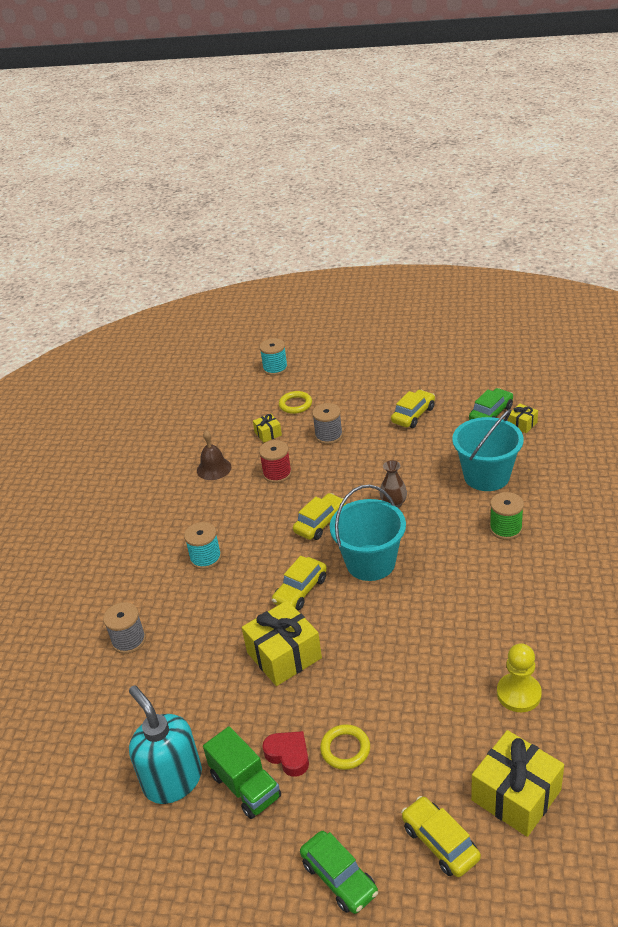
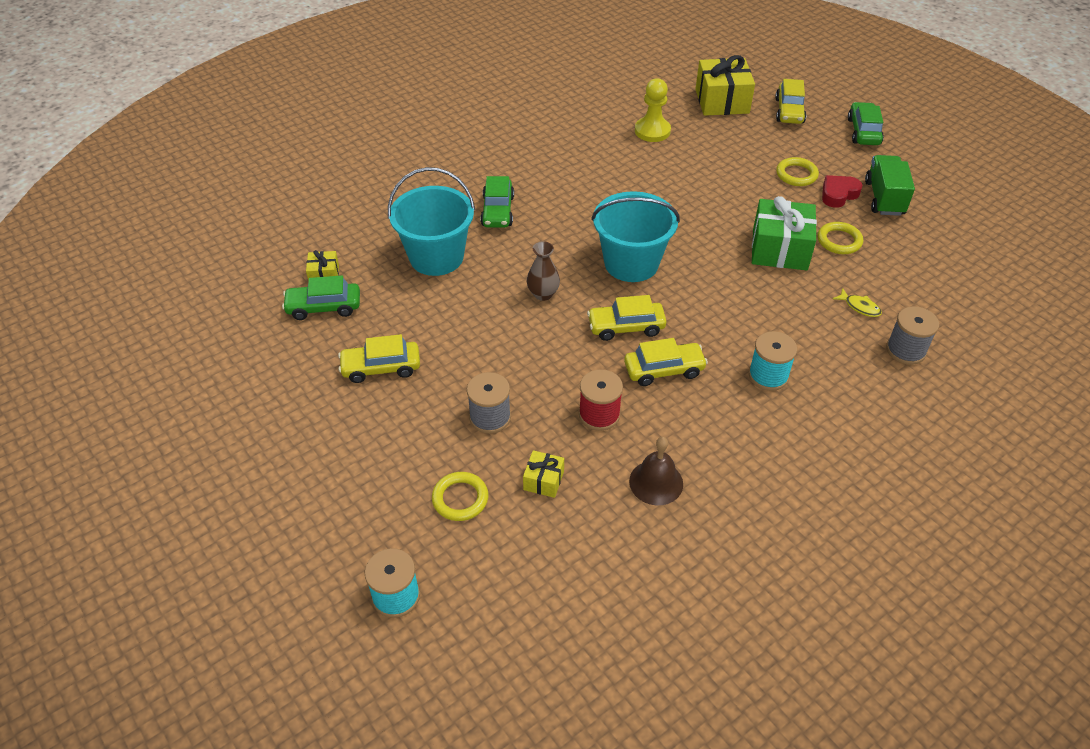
camera: 140 degrees left, 10 degrees up
turquoise soap dispenser [129,685,202,804] -> none
yellow gift [242,600,322,686] -> green gift [752,196,817,270]
red heart [262,731,309,777] -> red heart turned 60 degrees clockwise [822,175,863,208]
yellow car [272,556,327,610] -> yellow car moved to [624,338,708,386]
green spool [490,492,524,540] -> green car [480,176,514,228]
none -> yellow ring [818,222,863,254]
none -> yellow fish [833,288,882,317]

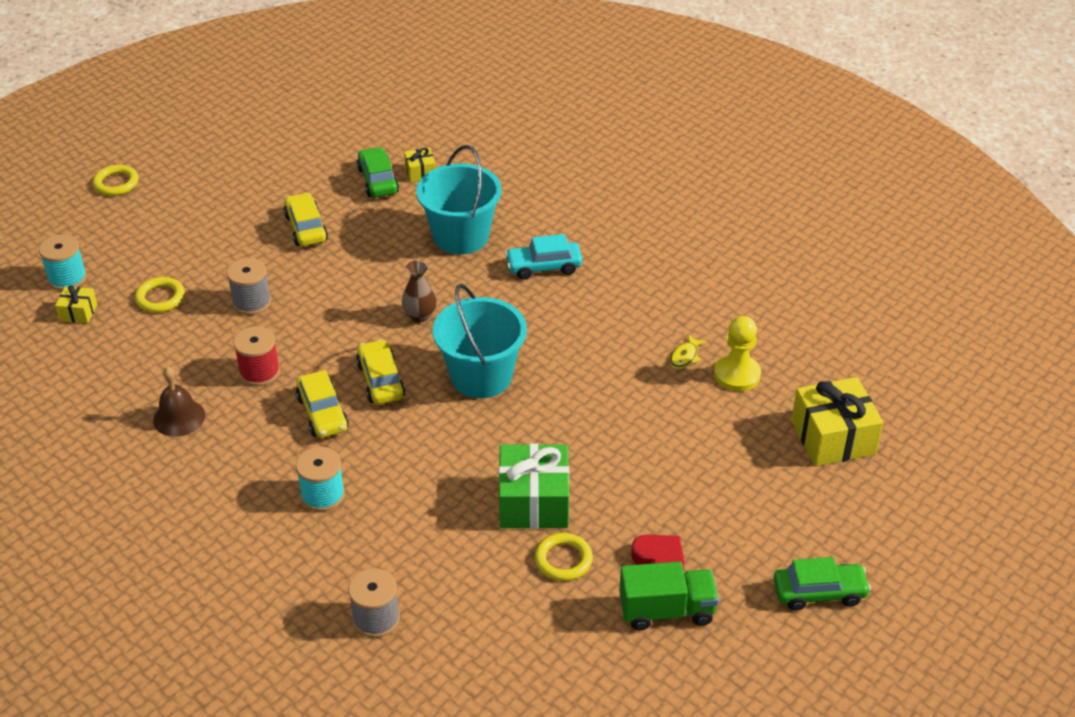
camera: 80 degrees right, 5 degrees down
green car [480,176,514,228] -> turquoise car [505,234,582,280]
yellow gift [523,450,564,498] -> yellow gift moved to [55,285,97,324]
yellow car [775,79,806,124] -> none
yellow ring [776,157,819,186] -> yellow ring moved to [93,165,139,196]
yellow fish [833,288,882,317] -> yellow fish moved to [670,334,706,369]

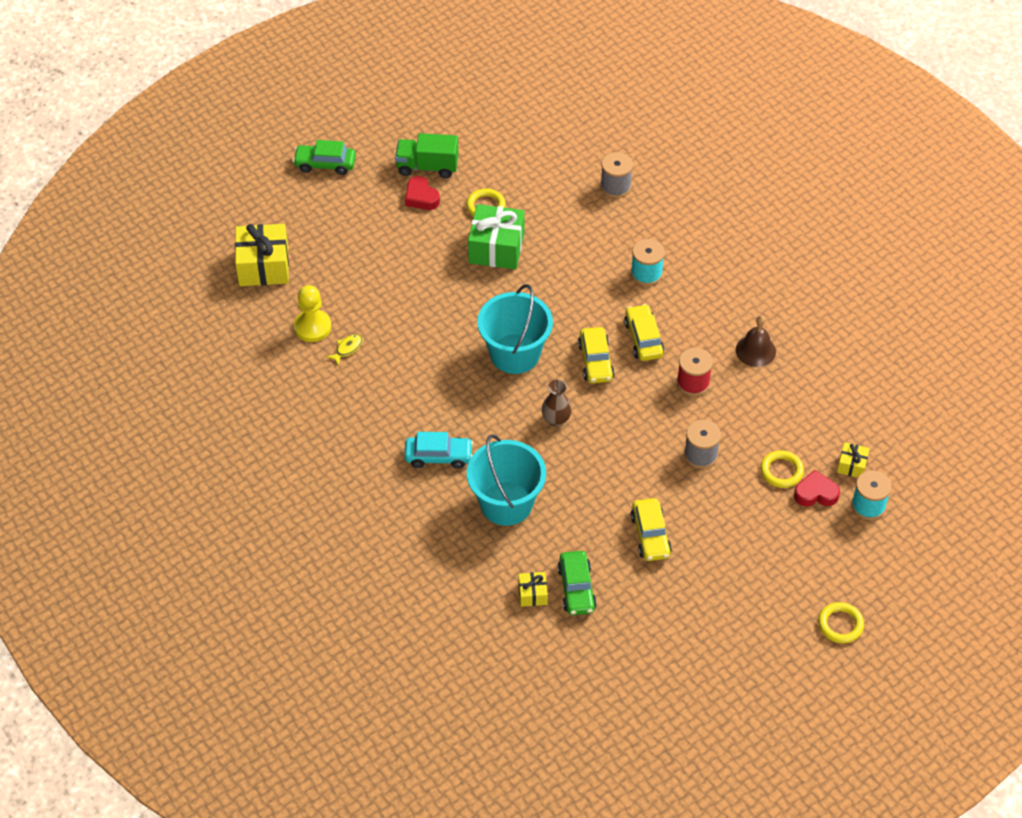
camera: 170 degrees left, 10 degrees up
none -> red heart [794,470,840,507]

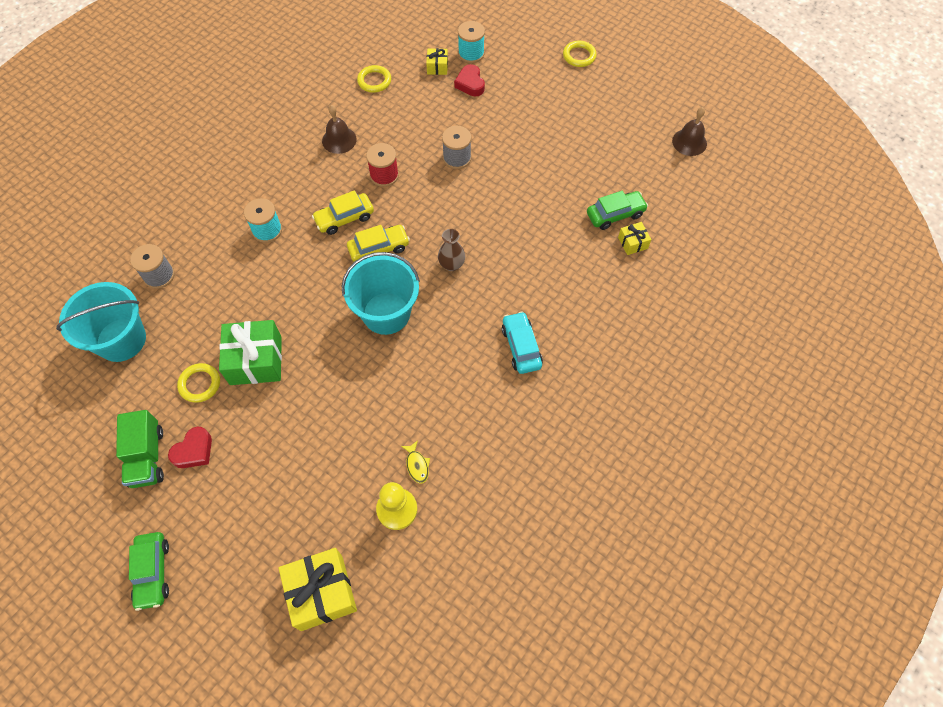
camera: 105 degrees left, 10 degrees up
yellow fish [326,334,363,366] -> yellow fish turned 135 degrees counterclockwise [401,440,430,484]
turquoise bucket [467,434,546,526] -> turquoise bucket moved to [56,282,146,362]
yellow car [631,498,672,561] -> none
yellow ring [760,450,804,488] -> yellow ring moved to [357,65,391,93]
none -> brown bell [672,107,707,156]

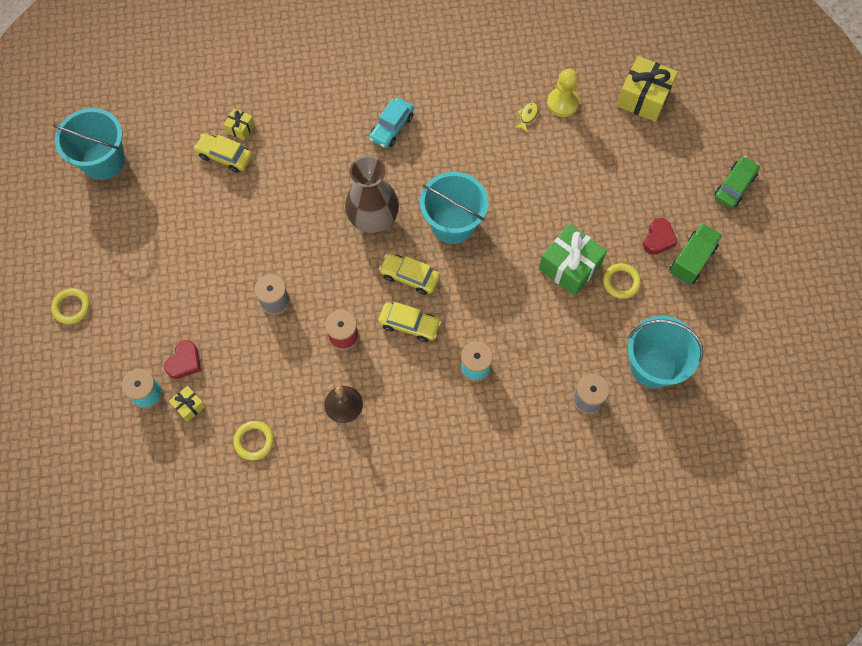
camera: 135 degrees left, 5 degrees up
red heart [168,427,212,468] -> red heart turned 120 degrees clockwise [643,218,678,255]
brown vase [438,229,465,271] -> brown vase [345,155,399,233], size x2.03
green car [587,191,648,230] -> yellow car [194,134,252,173]
brown bell [672,107,707,156] -> turquoise bucket [53,108,125,180]

